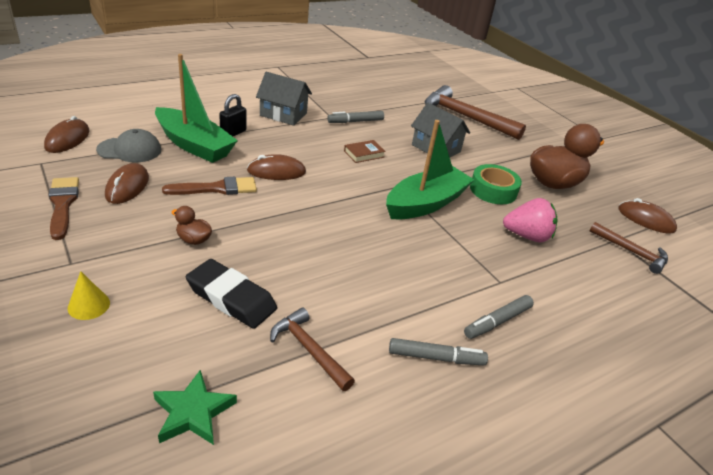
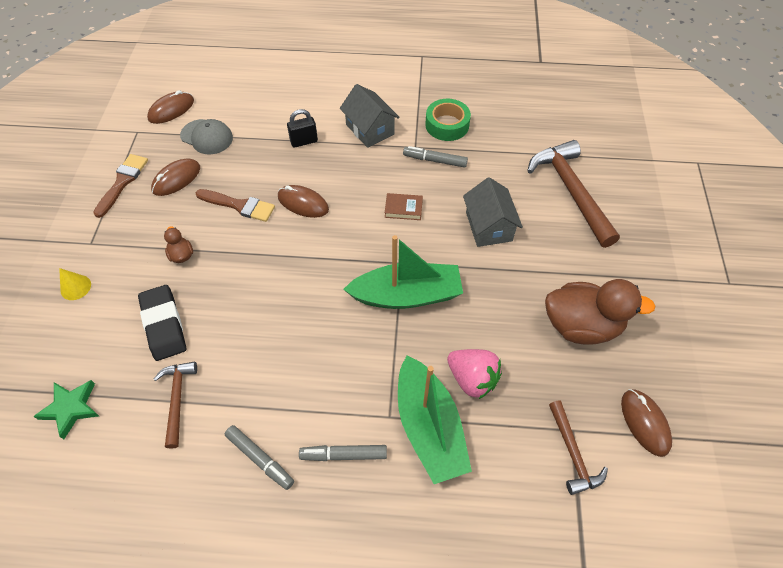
camera: 40 degrees right, 20 degrees up
green boat [155,54,238,163] -> green boat moved to [398,355,472,484]
green tape [470,164,522,204] -> green tape moved to [425,98,471,141]

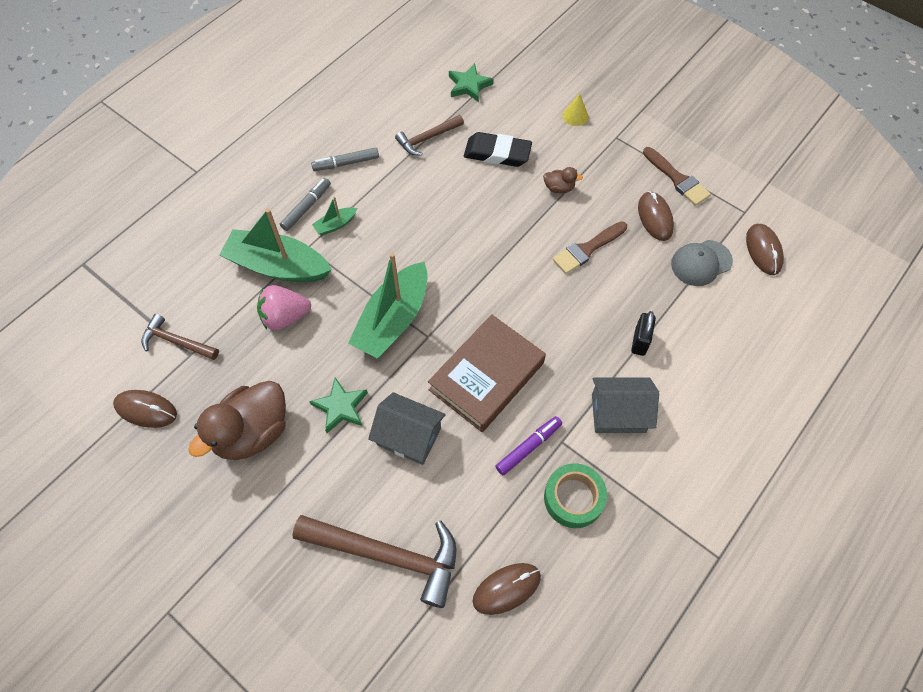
camera: 125 degrees right, 5 degrees up
brown hammer [154,362,197,449] -> brown hammer turned 120 degrees clockwise [395,115,464,156]
brown mouse [278,185,329,218] -> brown mouse moved to [472,563,541,615]
brown book [385,193,423,220] -> brown book [428,314,546,432], size x2.38
grey marker [403,146,468,168] -> purple marker [495,416,562,476]
none -> green star [309,377,368,433]
none -> green boat [312,196,357,235]

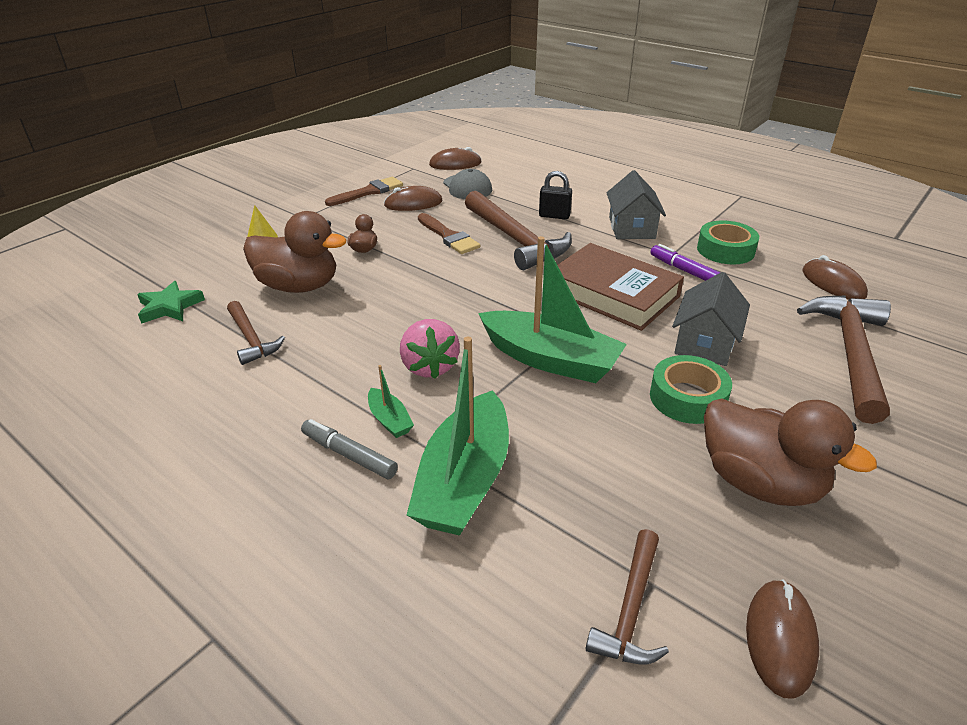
camera: 90 degrees left, 25 degrees down
pink strawberry [257,285,311,331] -> pink strawberry moved to [400,319,460,379]
green star [309,377,368,433] -> green tape [650,355,732,424]
grey marker [311,147,379,171] -> none
black eraser [464,132,532,167] -> brown duck [243,211,346,293]
none -> brown hammer [465,191,572,270]

